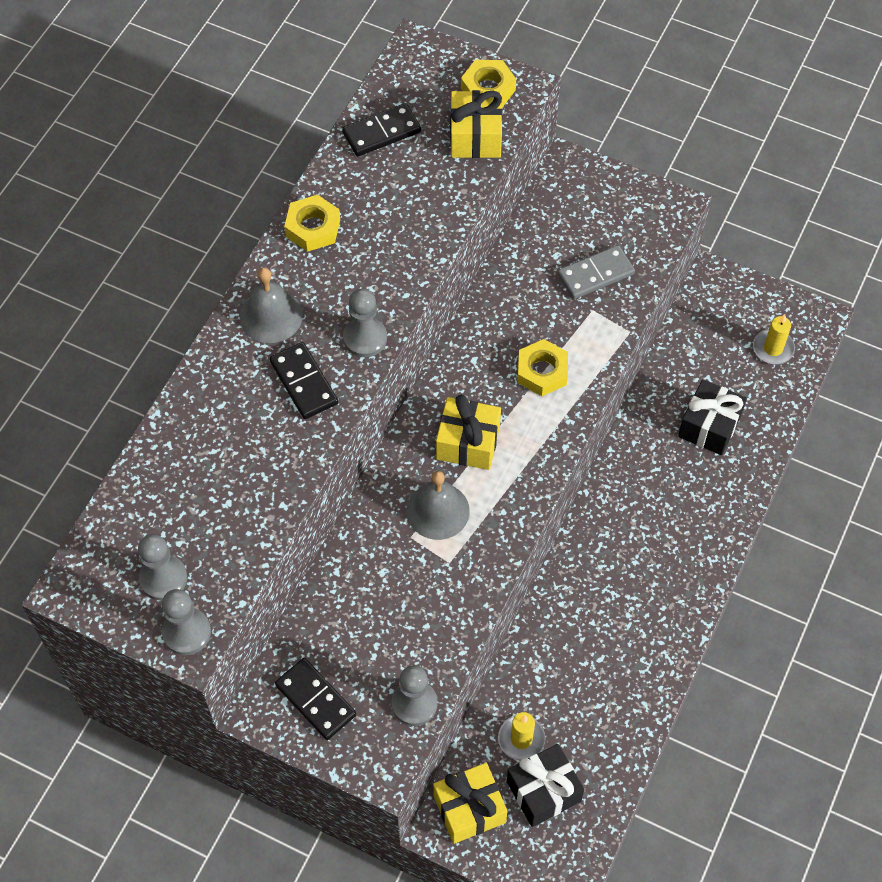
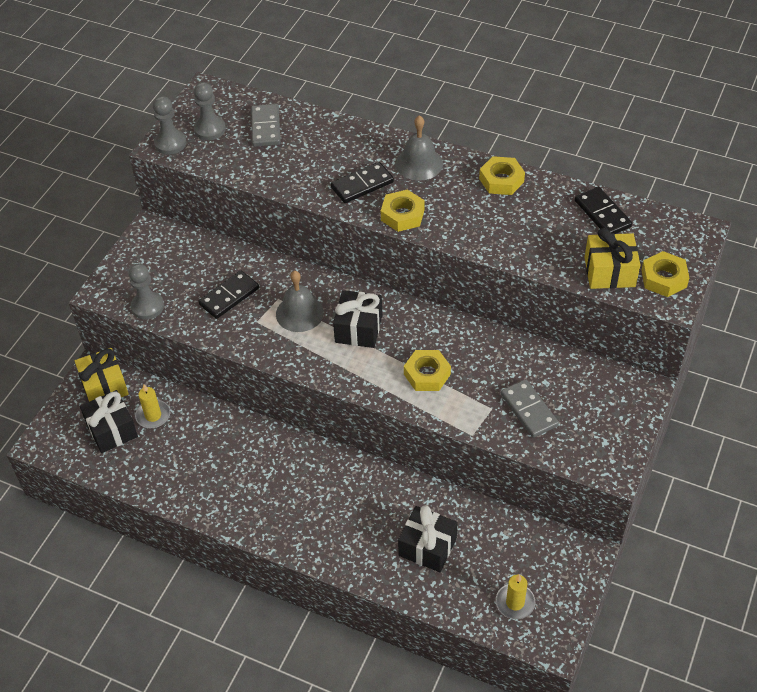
camera: 90 degrees right, 10 degrees down
black domino [275,658,356,740] -> black domino moved to [198,270,259,319]
grey pawn [343,288,387,357] -> yellow nut [381,190,425,232]
yellow gift [436,395,501,470] -> black gift [333,290,382,348]
none -> grey domino [251,104,281,147]

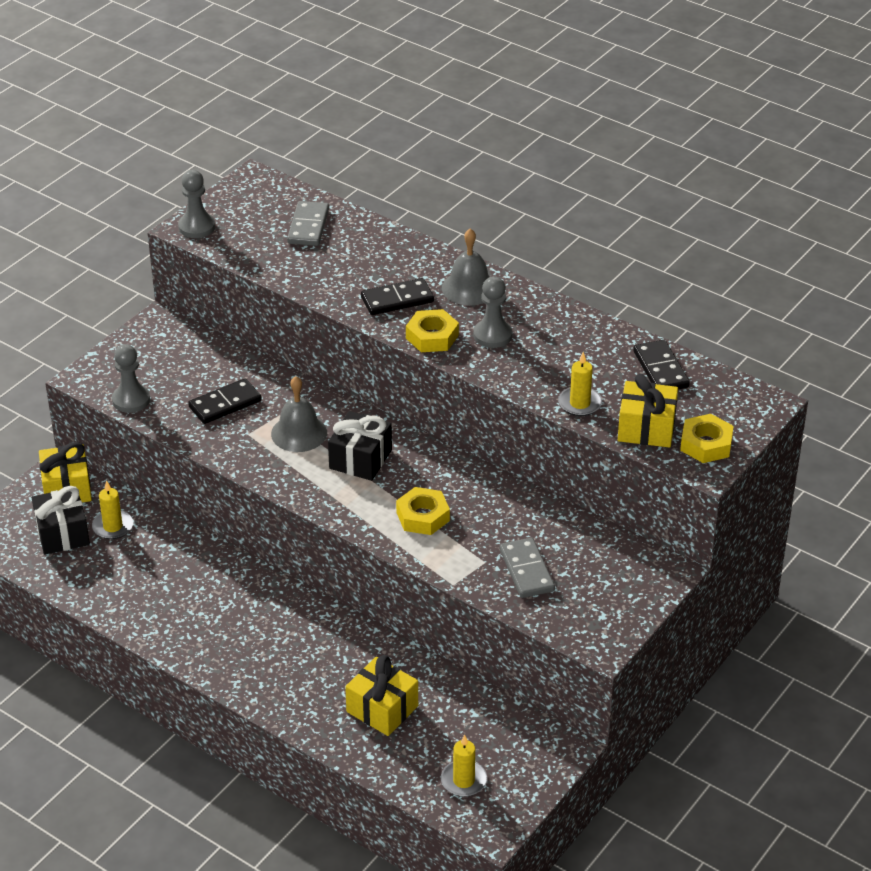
camera: 10 degrees right, 10 degrees down
grey pawn [194,82,226,140] -> grey pawn moved to [473,276,512,348]
black gift [398,505,458,572] -> yellow gift [345,655,418,736]
yellow nut [479,156,525,195] -> none
none -> yellow candle [558,352,602,416]

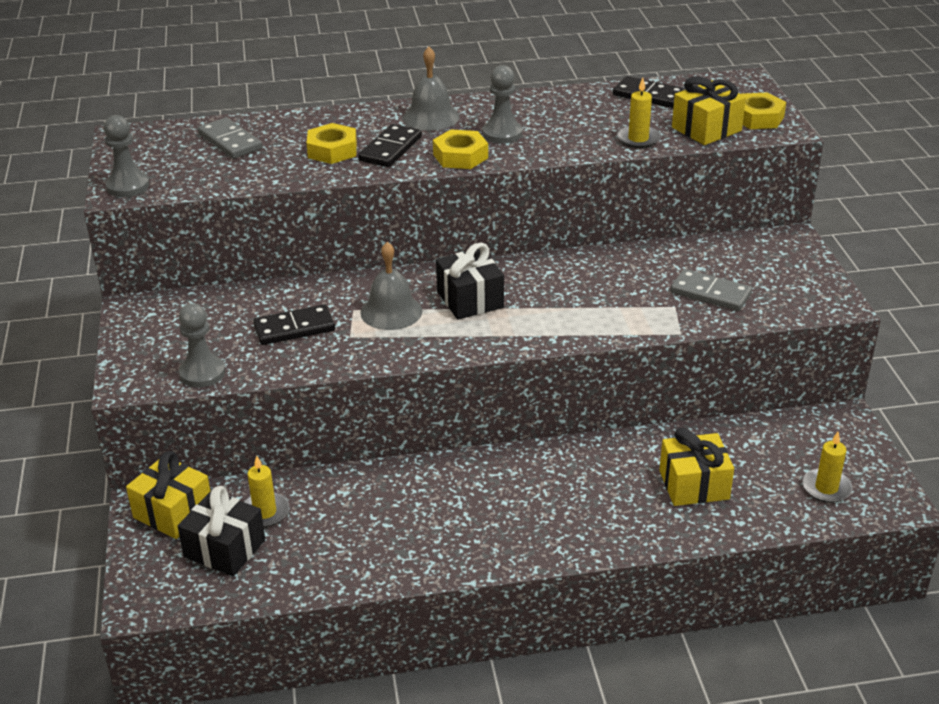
camera: 45 degrees left, 5 degrees down
black domino [188,379,261,424] -> black domino turned 60 degrees clockwise [253,304,335,345]
yellow nut [396,487,450,535] -> yellow nut moved to [307,123,357,164]

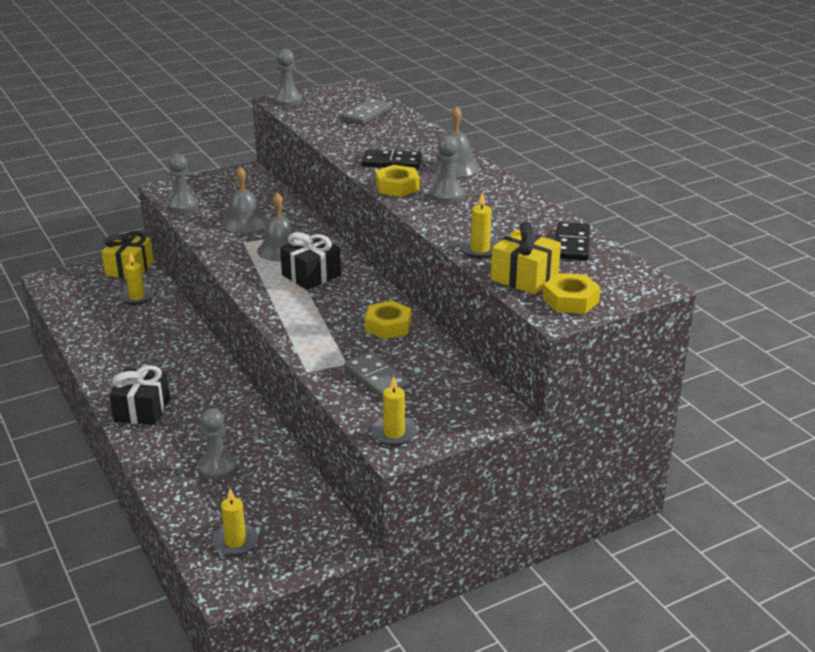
camera: 70 degrees right, 5 degrees down
black gift [178,486,265,576] -> black gift moved to [109,365,170,425]
black domino [253,304,335,345] -> grey bell [222,167,268,233]
yellow nut [307,123,357,164] -> yellow nut moved to [365,301,411,339]
yellow gift [659,428,734,506] -> grey pawn [198,409,237,480]
grey domino [670,269,752,311] -> grey domino turned 45 degrees counterclockwise [344,352,410,399]
none -> yellow candle [371,376,417,446]

